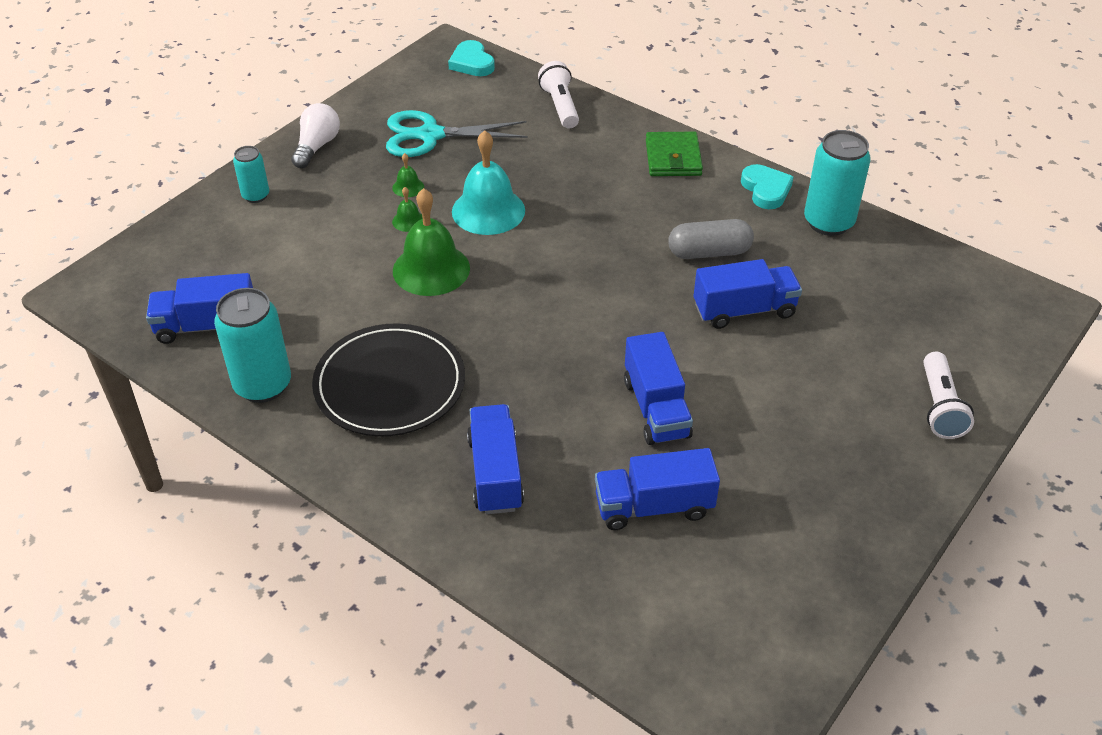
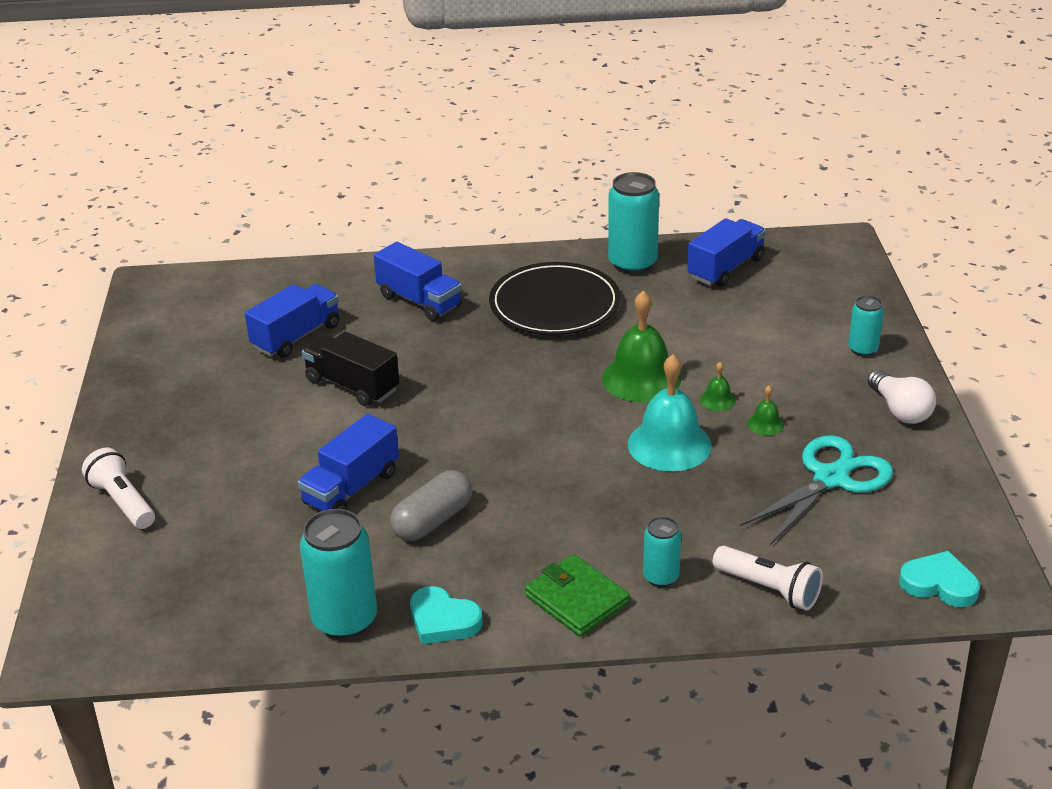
camera: 140 degrees right, 10 degrees down
blue truck [624,332,693,445] -> black truck [302,332,399,406]
none -> turquoise can [643,516,681,587]

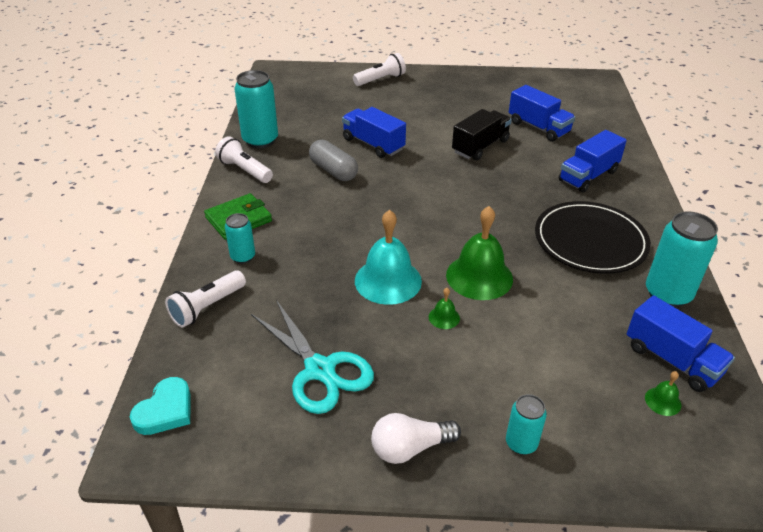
camera: 95 degrees right, 5 degrees up
turquoise heart [410,586,482,644] -> white flashlight [215,136,273,183]
green bell [747,386,784,435] -> green bell moved to [645,371,681,416]

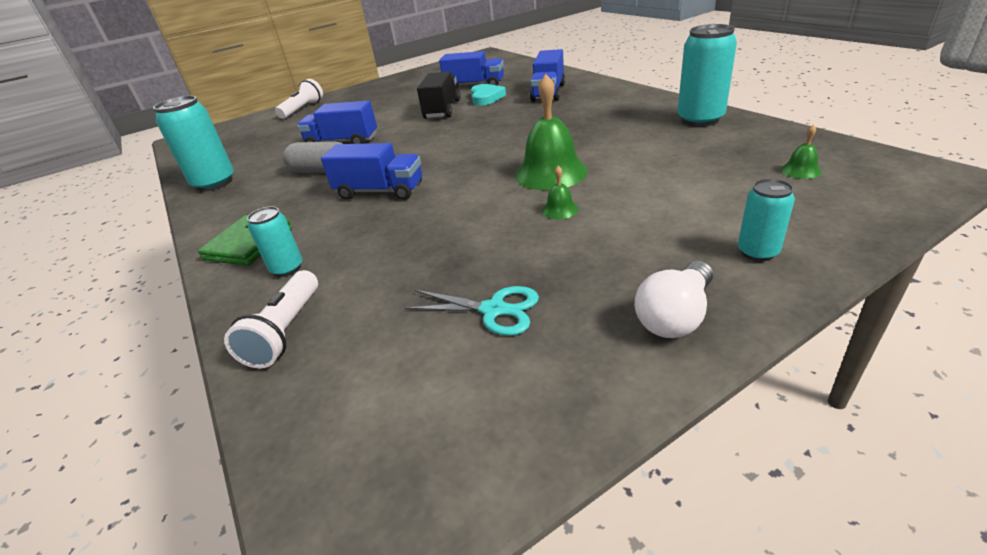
camera: 30 degrees left, 5 degrees down
turquoise heart [130,377,190,435] -> turquoise heart moved to [471,84,506,106]
white flashlight [215,136,273,183] -> none
turquoise scissors [251,300,374,414] -> turquoise scissors [405,286,539,336], size x0.62
turquoise bell [355,210,422,305] -> none
black plate [535,201,651,274] -> none
blue truck [627,295,735,392] -> blue truck moved to [321,143,422,200]

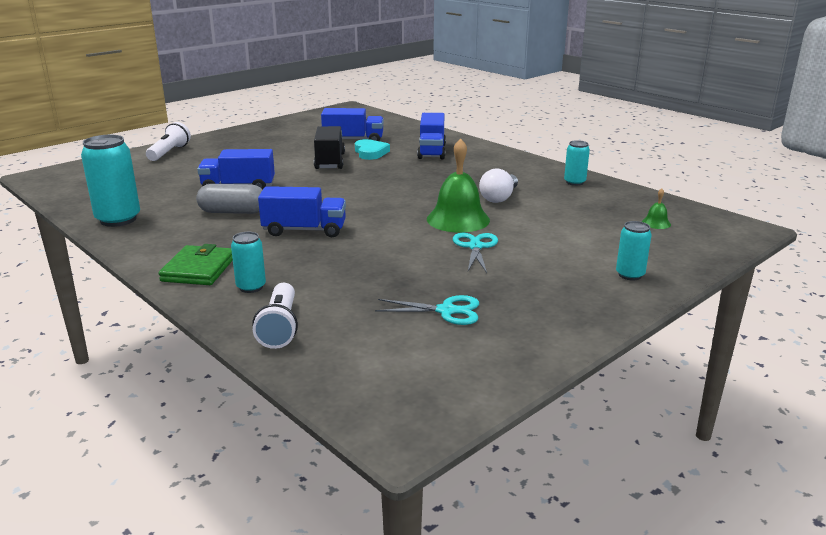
camera: 15 degrees left, 10 degrees down
green bell [542,166,579,219] -> turquoise scissors [453,233,498,273]
white light bulb [635,261,713,338] -> white light bulb moved to [479,168,518,203]
turquoise can [677,24,737,127] -> turquoise can [564,140,590,186], size x0.56

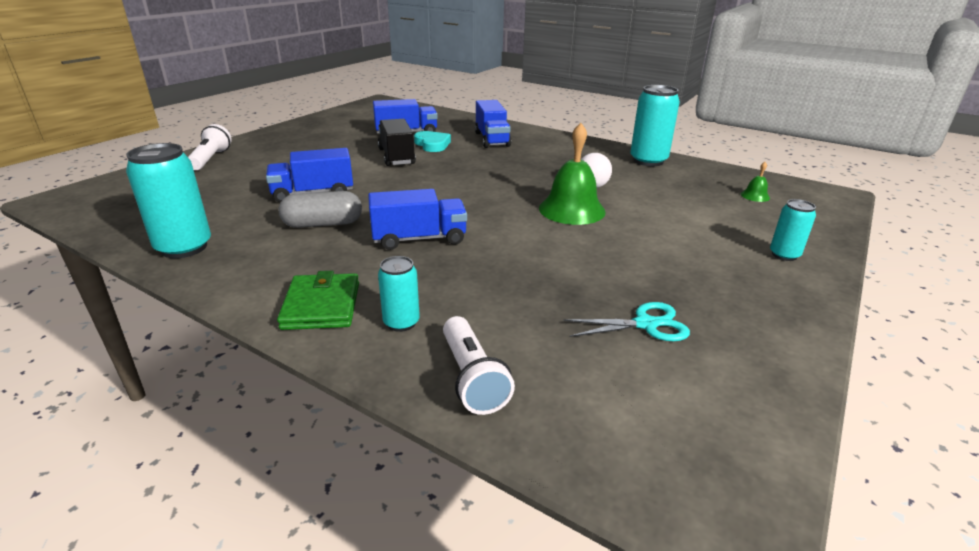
camera: 15 degrees left, 5 degrees up
turquoise scissors [453,233,498,273] -> none
turquoise can [564,140,590,186] -> turquoise can [630,85,680,166], size x1.78

